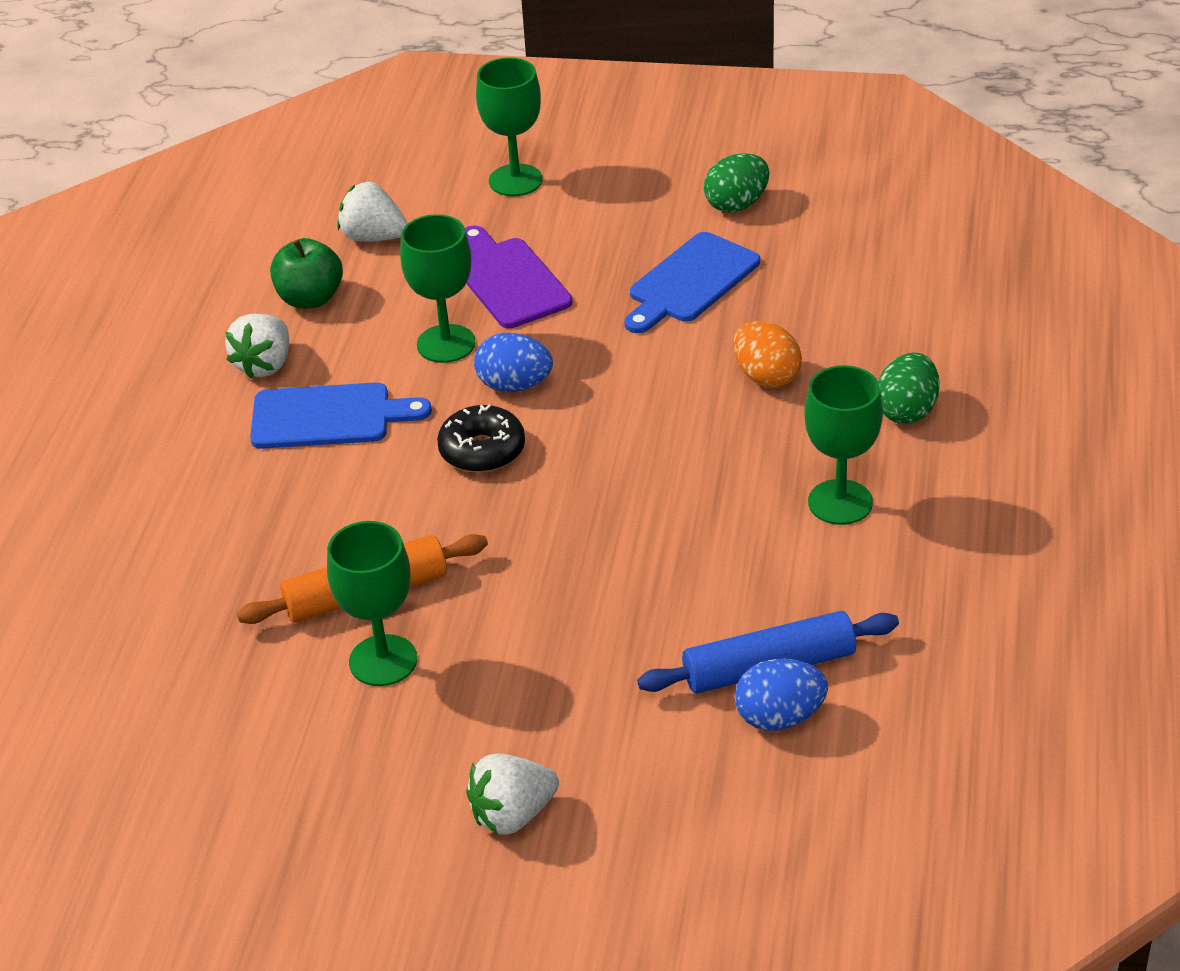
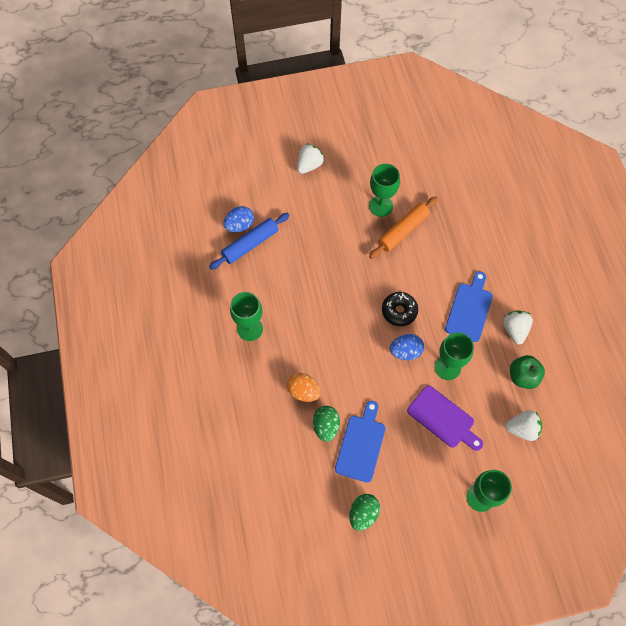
camera: 155 degrees right, 25 degrees up
blue cutting board [250,382,432,449] -> blue cutting board turned 135 degrees clockwise [445,271,493,342]
green egg [878,353,939,424] -> green egg moved to [313,406,340,442]

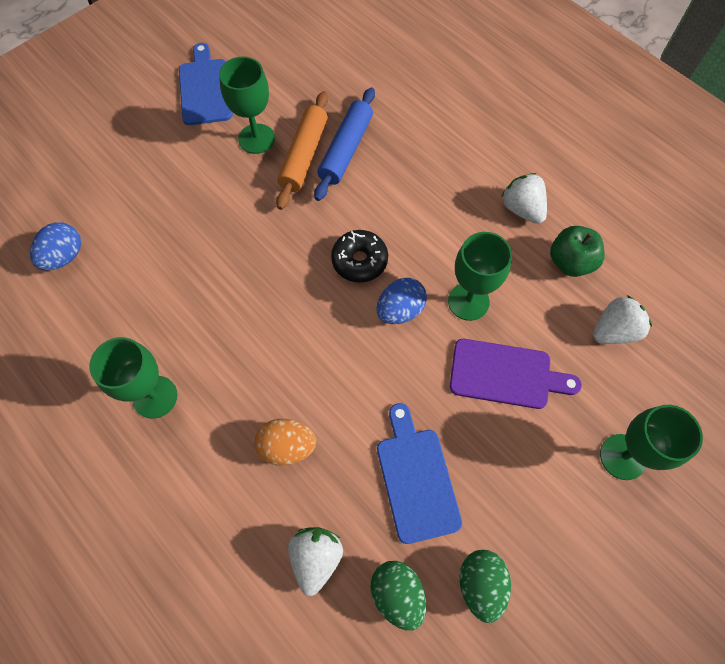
camera: 30 degrees left, 0 degrees up
blue rolling pin [209,213,290,270] -> blue rolling pin moved to [314,87,375,201]
white strawberry [297,144,324,174] -> white strawberry moved to [288,527,343,596]
green egg [313,406,340,442] -> green egg moved to [370,561,426,631]
blue cutting board [445,271,493,342] -> blue cutting board moved to [179,43,233,125]

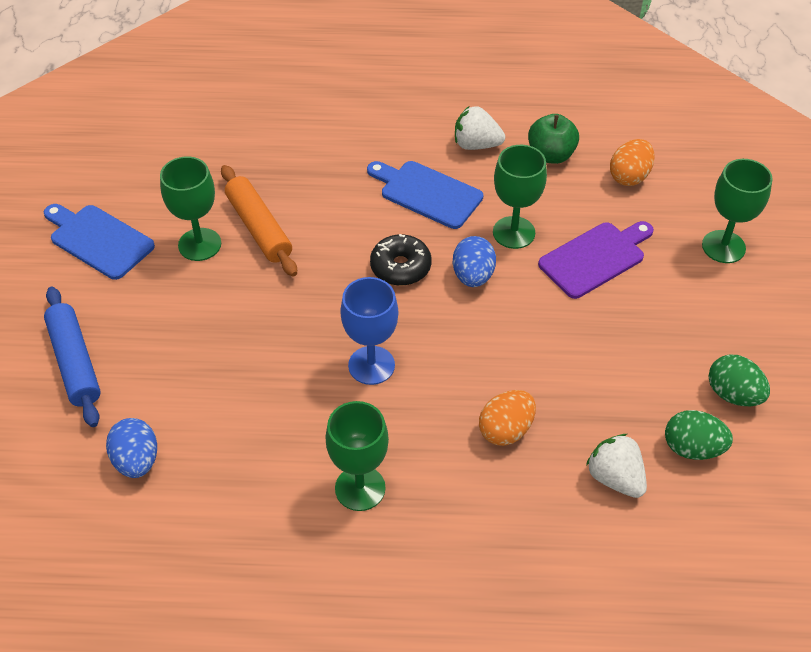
camera: 45 degrees left, 15 degrees down
blue rolling pin [314,87,375,201] -> blue rolling pin moved to [44,287,101,427]
blue cutting board [377,403,462,544] -> blue cutting board moved to [367,161,483,229]
white strawberry [593,295,652,344] -> orange egg [610,139,655,186]
none -> blue goblet [340,277,398,385]

